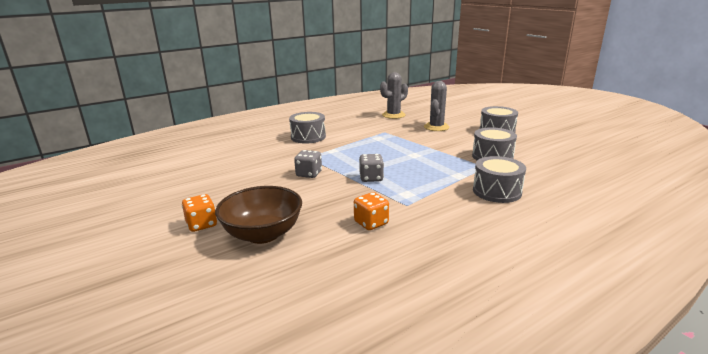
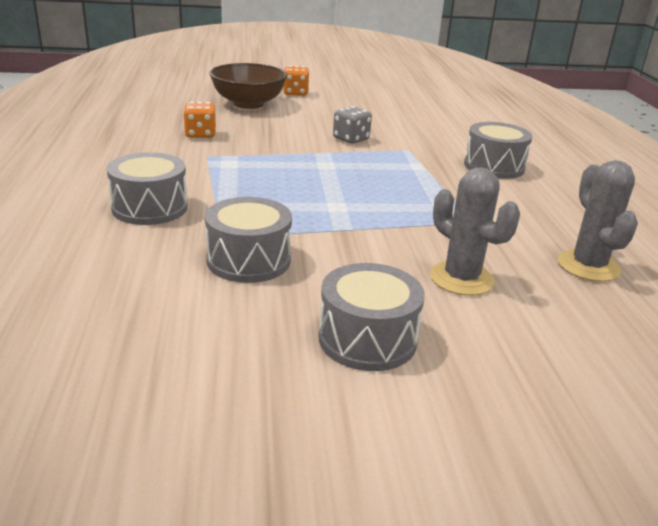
camera: 115 degrees right, 5 degrees up
grey dice [359,154,384,182] -> none

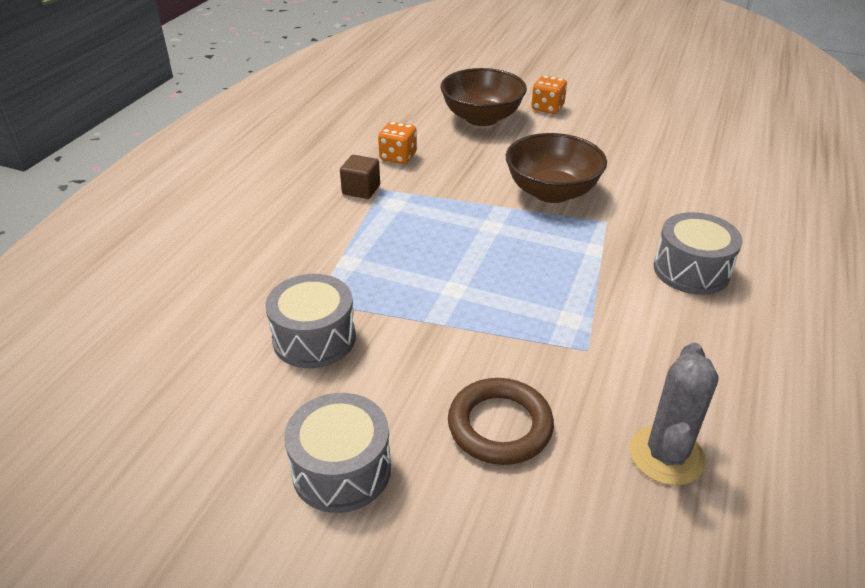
camera: 30 degrees right, 10 degrees up
grey drum [107,152,188,225] -> none
grey dice [333,106,372,144] -> brown bowl [506,133,607,203]
grey cactus [430,167,520,296] -> brown ring [448,378,554,465]
none -> brown cube [340,155,380,199]

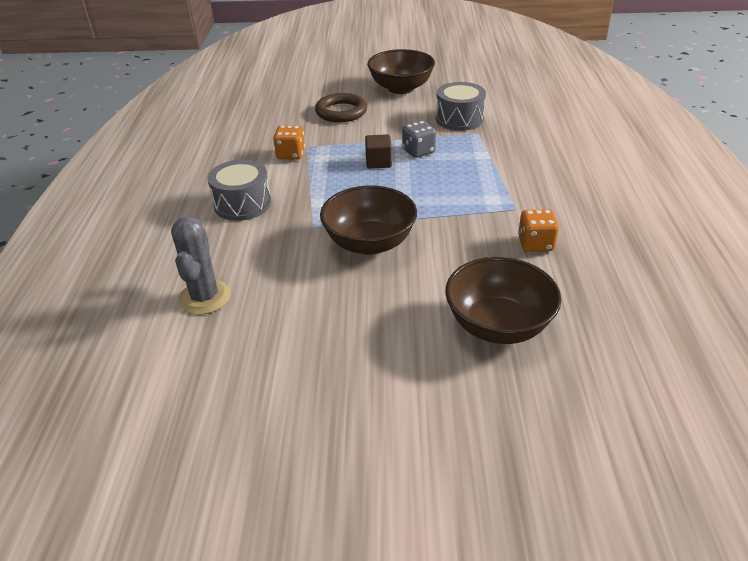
camera: 160 degrees right, 0 degrees up
grey drum [284,393,391,513] -> brown bowl [367,49,435,94]
brown cube [340,155,380,199] -> brown cube moved to [365,134,392,169]
orange dice [531,75,567,114] -> orange dice moved to [273,125,305,160]
grey cactus [630,343,719,485] -> grey cactus moved to [171,217,231,315]
none -> grey dice [402,121,436,158]

